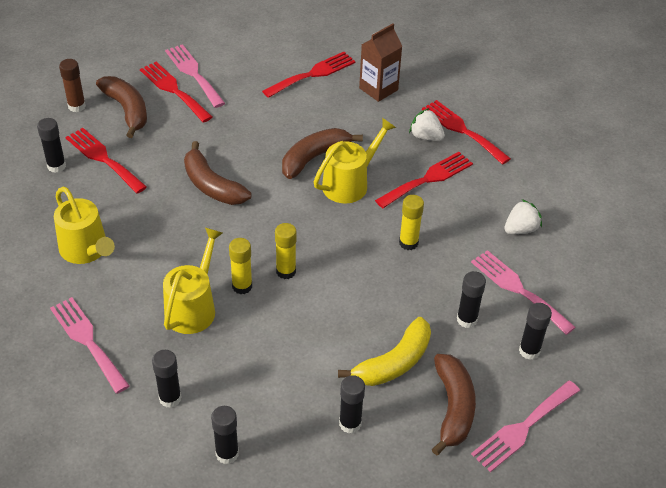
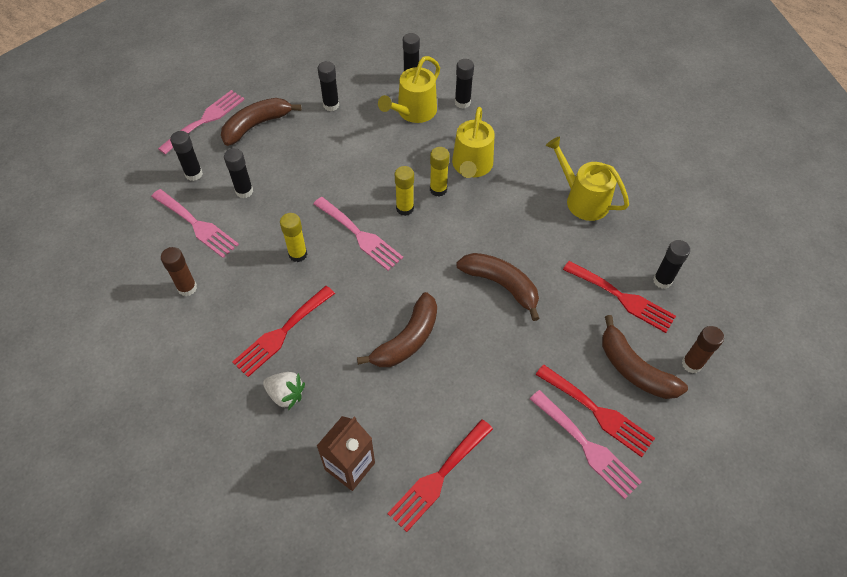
camera: 170 degrees right, 10 degrees up
pink fork [50,297,130,394] -> pink fork moved to [313,197,403,271]
yellow watering can [313,118,396,204] -> yellow watering can moved to [378,56,440,123]
yellow banana [338,317,431,386] -> none
red fork [422,100,511,165] -> none
brown banana [432,354,476,456] -> brown banana turned 60 degrees clockwise [221,98,301,146]
white strawberry [504,199,542,234] -> brown glue stick [161,247,197,296]

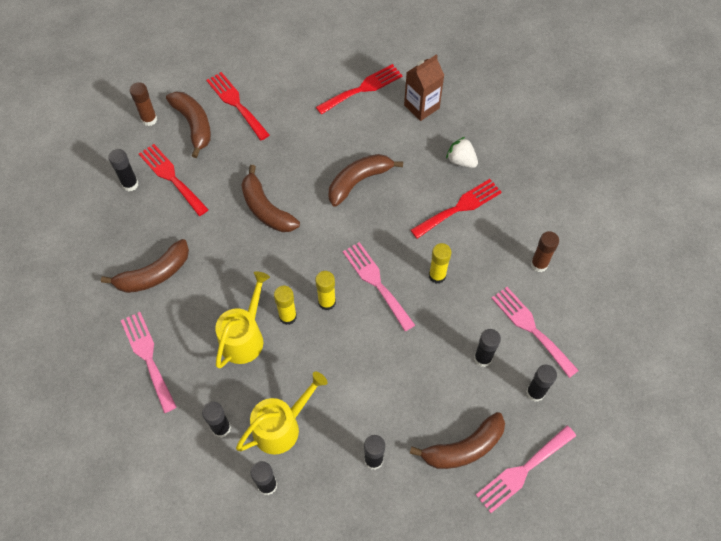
camera: 165 degrees left, 5 degrees up
pink fork [530,390,642,499] -> pink fork moved to [121,312,177,413]
yellow watering can [546,136,629,221] -> brown banana [101,239,189,293]

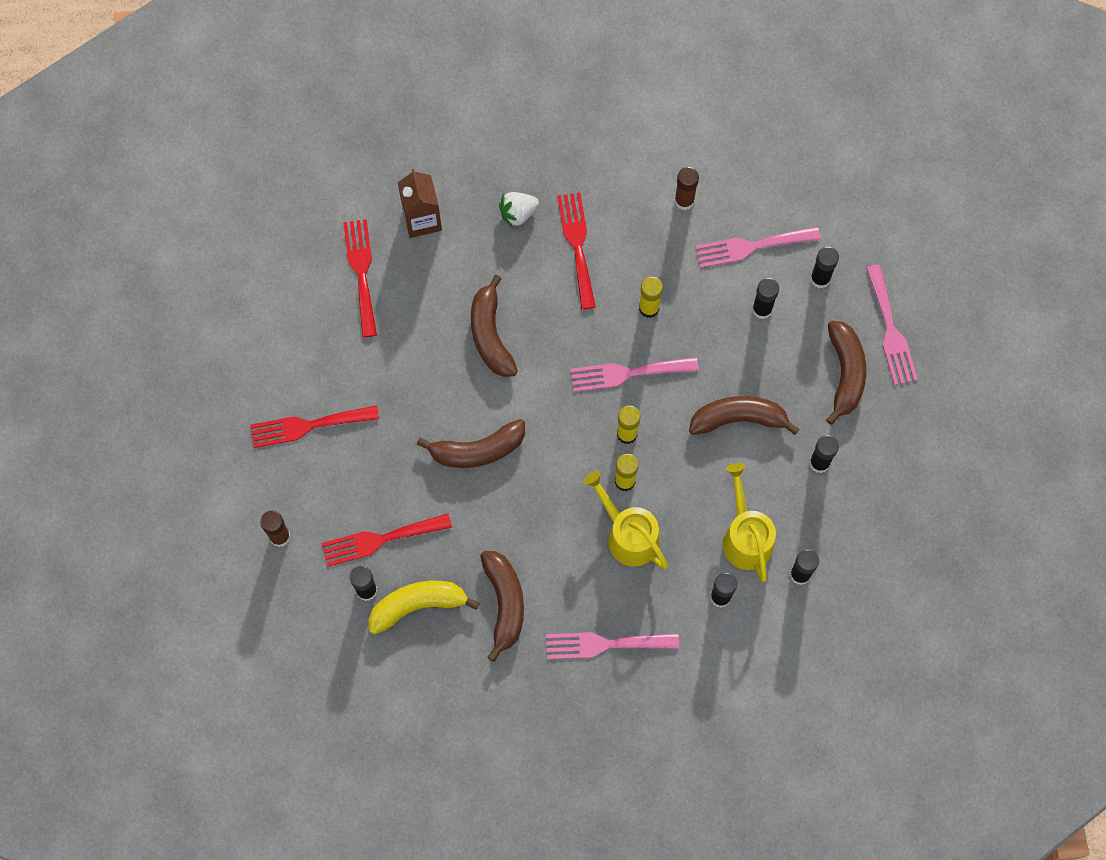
camera: 65 degrees left, 10 degrees up
brown banana [166,92,211,158] -> brown banana moved to [689,396,799,435]
none -> yellow banana [368,581,480,634]

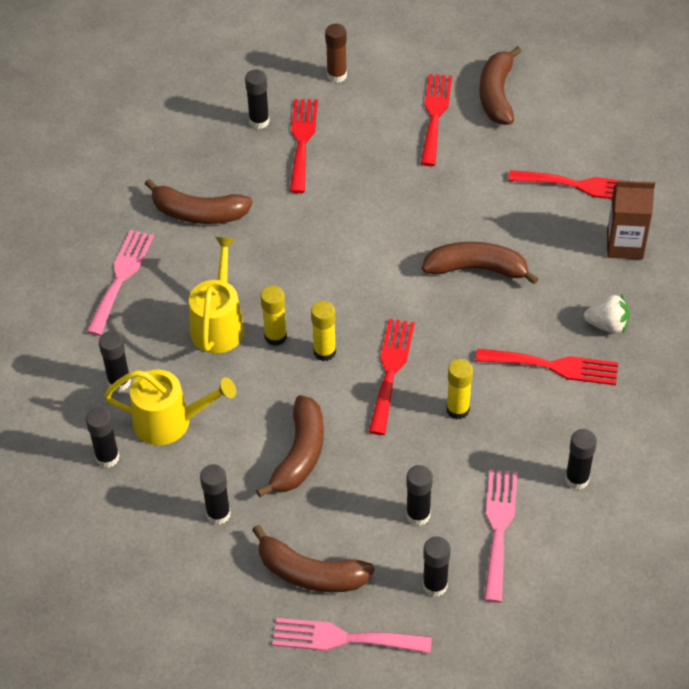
camera: 110 degrees right, 20 degrees down
yellow banana [368,581,480,634] -> none
brown banana [417,419,525,468] -> brown banana moved to [479,46,522,125]
white strawberry [499,192,539,228] -> white strawberry turned 105 degrees clockwise [584,294,630,333]
pink fork [570,357,699,392] -> red fork [369,319,415,435]
yellow watering can [583,471,668,569] -> yellow watering can turned 60 degrees counterclockwise [189,237,245,353]
brown glue stick [675,167,699,210] -> black glue stick [565,429,597,490]

